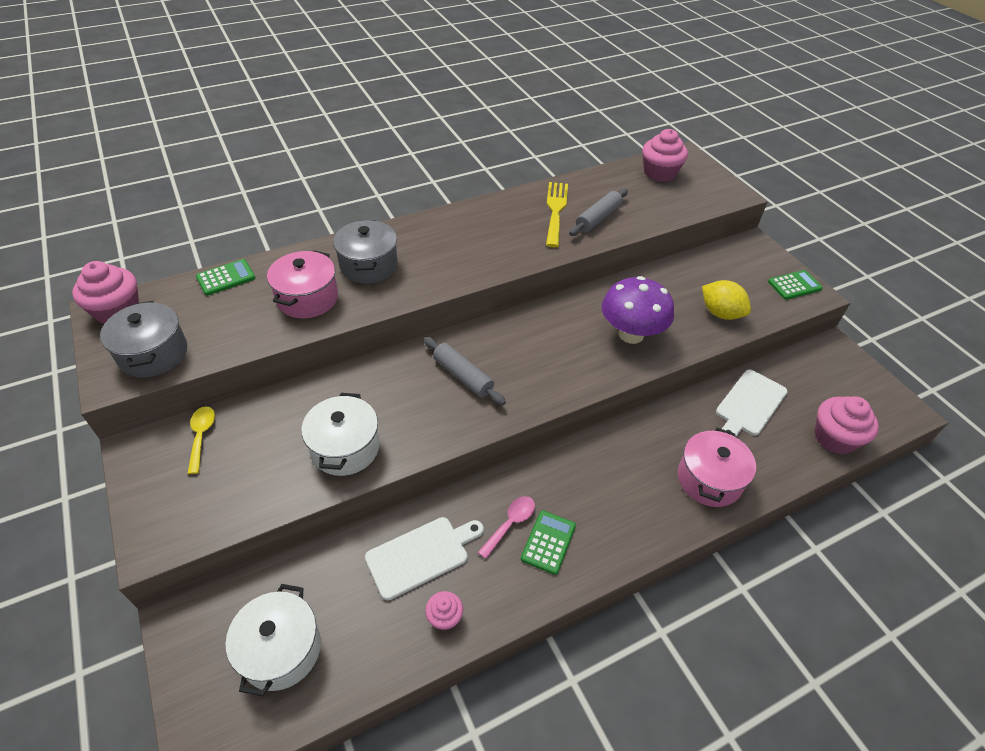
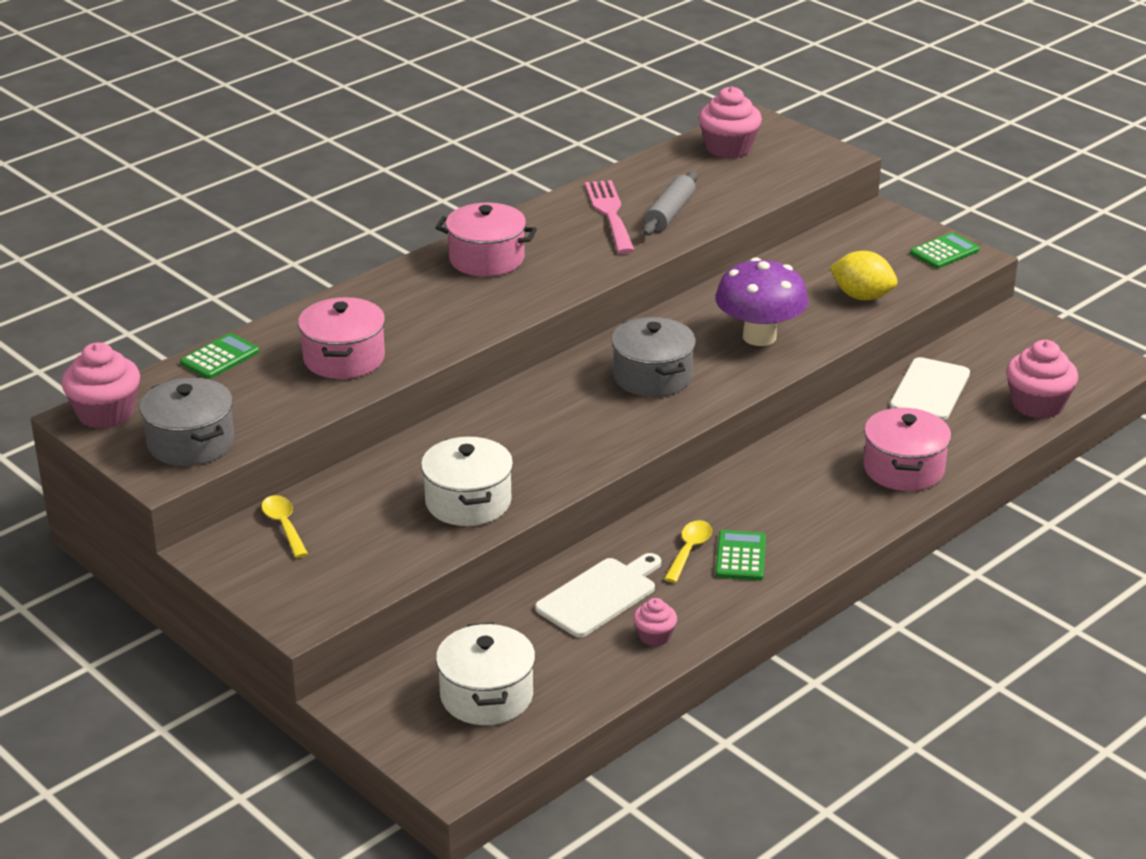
camera: 15 degrees left, 15 degrees down
grey pot [333,220,398,283] -> grey pot moved to [611,317,696,397]
grey rolling pin [424,337,506,405] -> none
pink spoon [478,496,535,559] -> yellow spoon [664,520,712,583]
yellow fork [546,182,568,247] -> pink fork [585,180,635,254]
none -> pink pot [435,203,537,277]

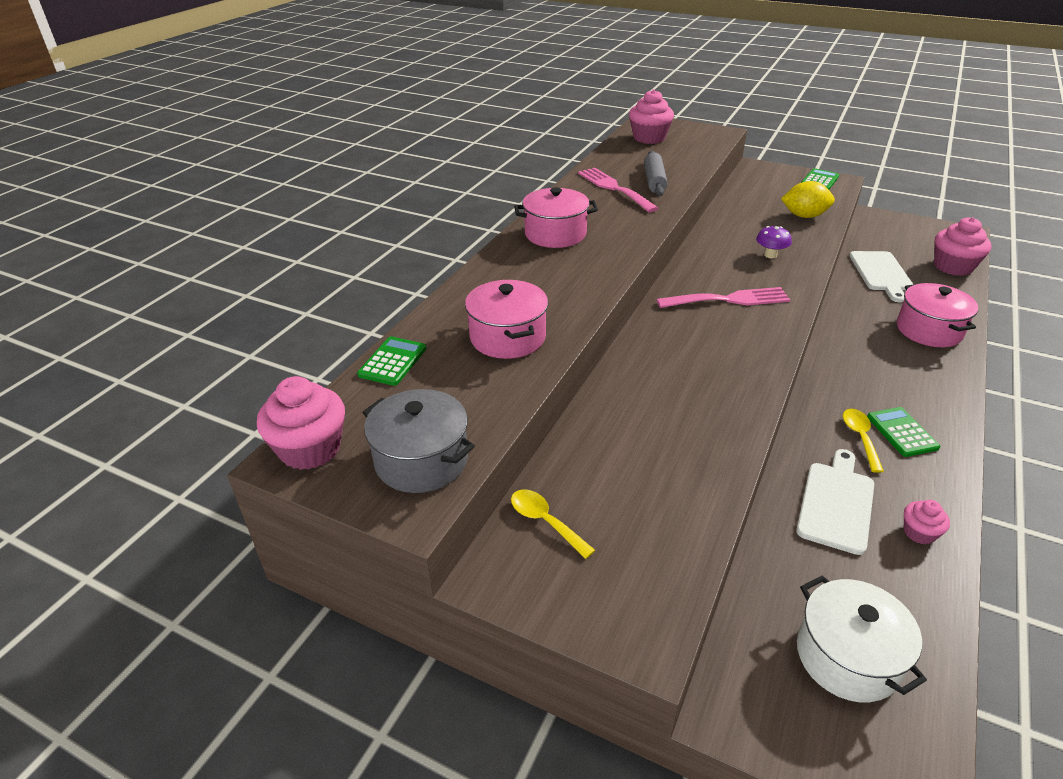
camera: 20 degrees left, 5 degrees up
white pot [421,436,513,526] -> none
grey pot [611,317,696,397] -> pink fork [657,287,790,308]
purple mushroom [715,257,808,346] -> purple mushroom [756,226,792,259], size x0.48

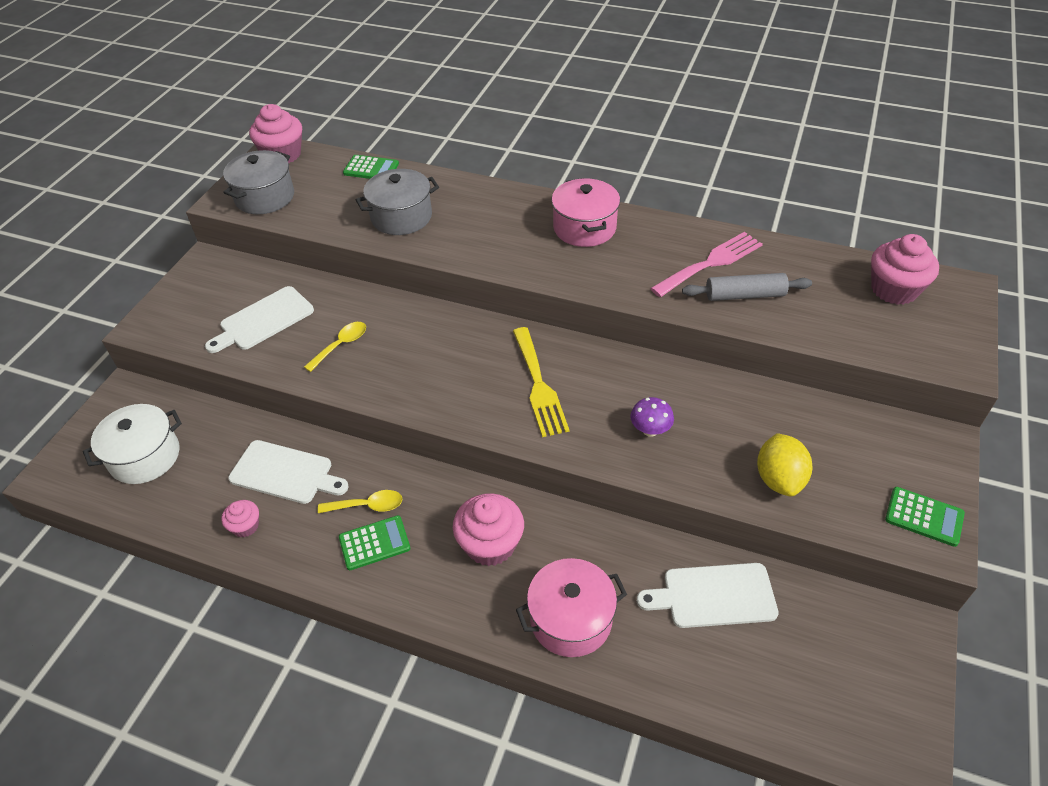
camera: 85 degrees right, 10 degrees up
pink pot [465,280,548,359] -> grey pot [356,169,439,235]
yellow spoon [511,489,595,559] -> yellow spoon moved to [304,322,366,372]
pink fork [657,287,790,308] -> yellow fork [513,327,569,437]
pink cupcake [934,217,992,276] -> pink cupcake moved to [453,494,524,566]
none -> white cutting board [205,286,314,353]

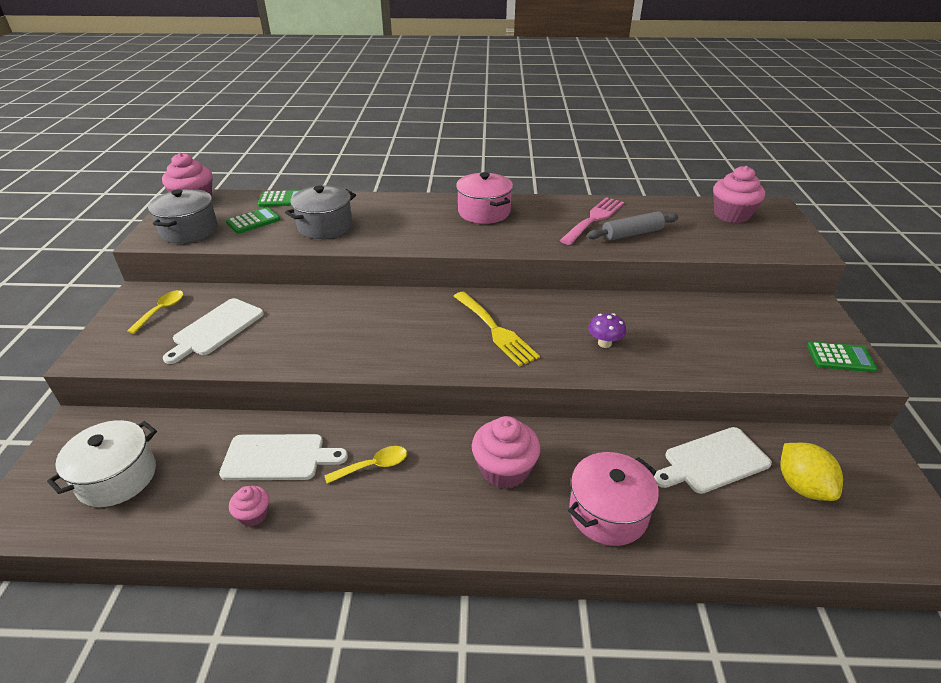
camera: 20 degrees left, 10 degrees down
yellow spoon [304,322,366,372] -> yellow spoon moved to [127,290,184,334]
green calculator [339,515,411,570] -> green calculator moved to [226,207,280,234]
yellow lemon [757,433,812,496] -> yellow lemon moved to [780,443,843,501]

